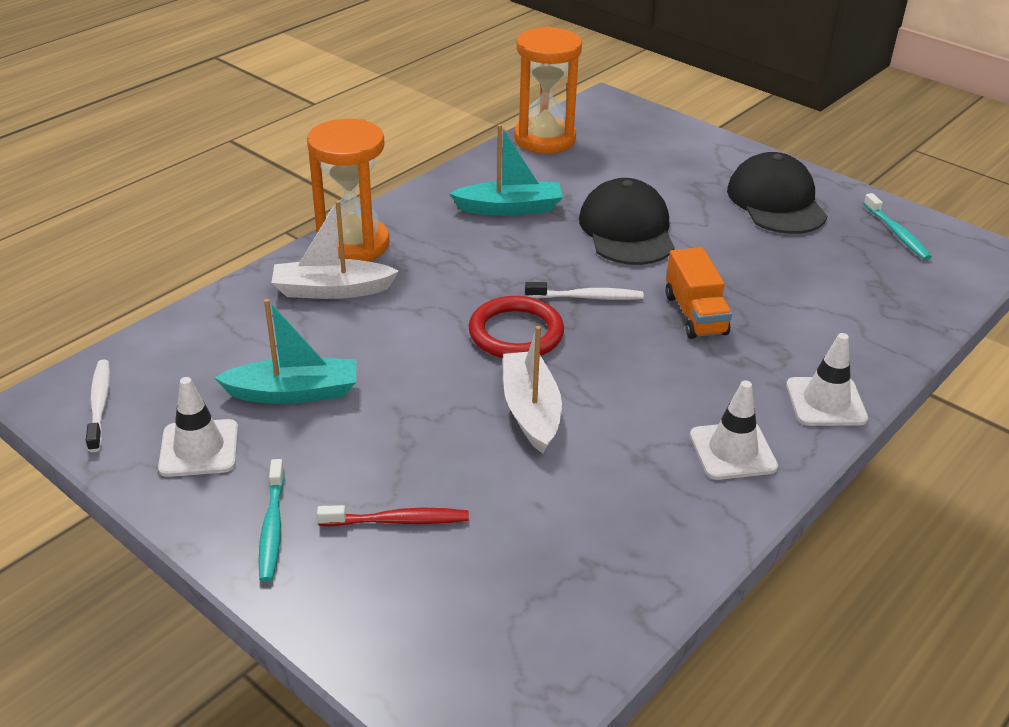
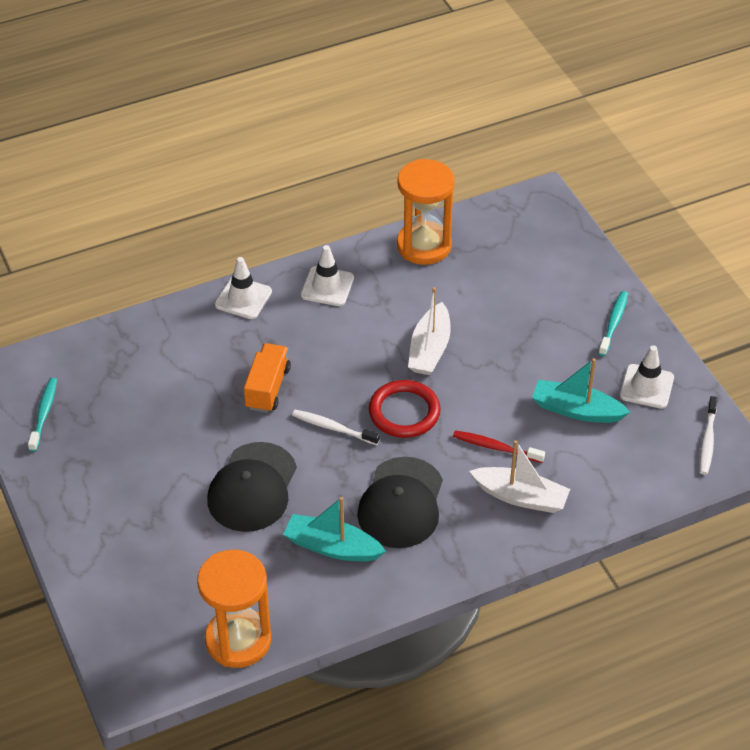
camera: 155 degrees left, 10 degrees up
orange hourglass [307,119,390,261] -> orange hourglass moved to [397,159,455,265]
red toothbrush [317,505,469,526] -> red toothbrush moved to [453,430,545,463]
black cap [727,152,827,234] -> black cap moved to [357,457,443,548]

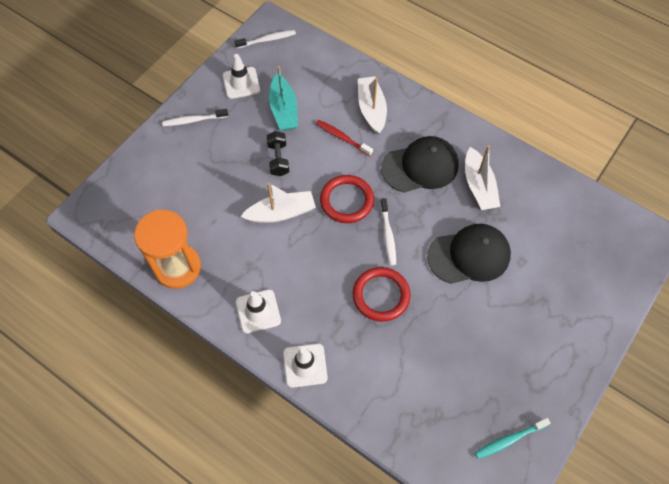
camera: 120 degrees left, 15 degrees up
orange hourglass [197,550,271,668] -> none
orange truck [244,343,291,413] -> red ring [353,267,411,322]
turquoise boat [283,497,386,561] -> white boat [465,145,501,210]
red toothbrush [453,430,545,463] -> red toothbrush turned 135 degrees clockwise [316,120,373,156]
turquoise toothbrush [599,291,628,356] -> white toothbrush [162,109,228,126]
none -> black dumbbell [267,131,289,176]

